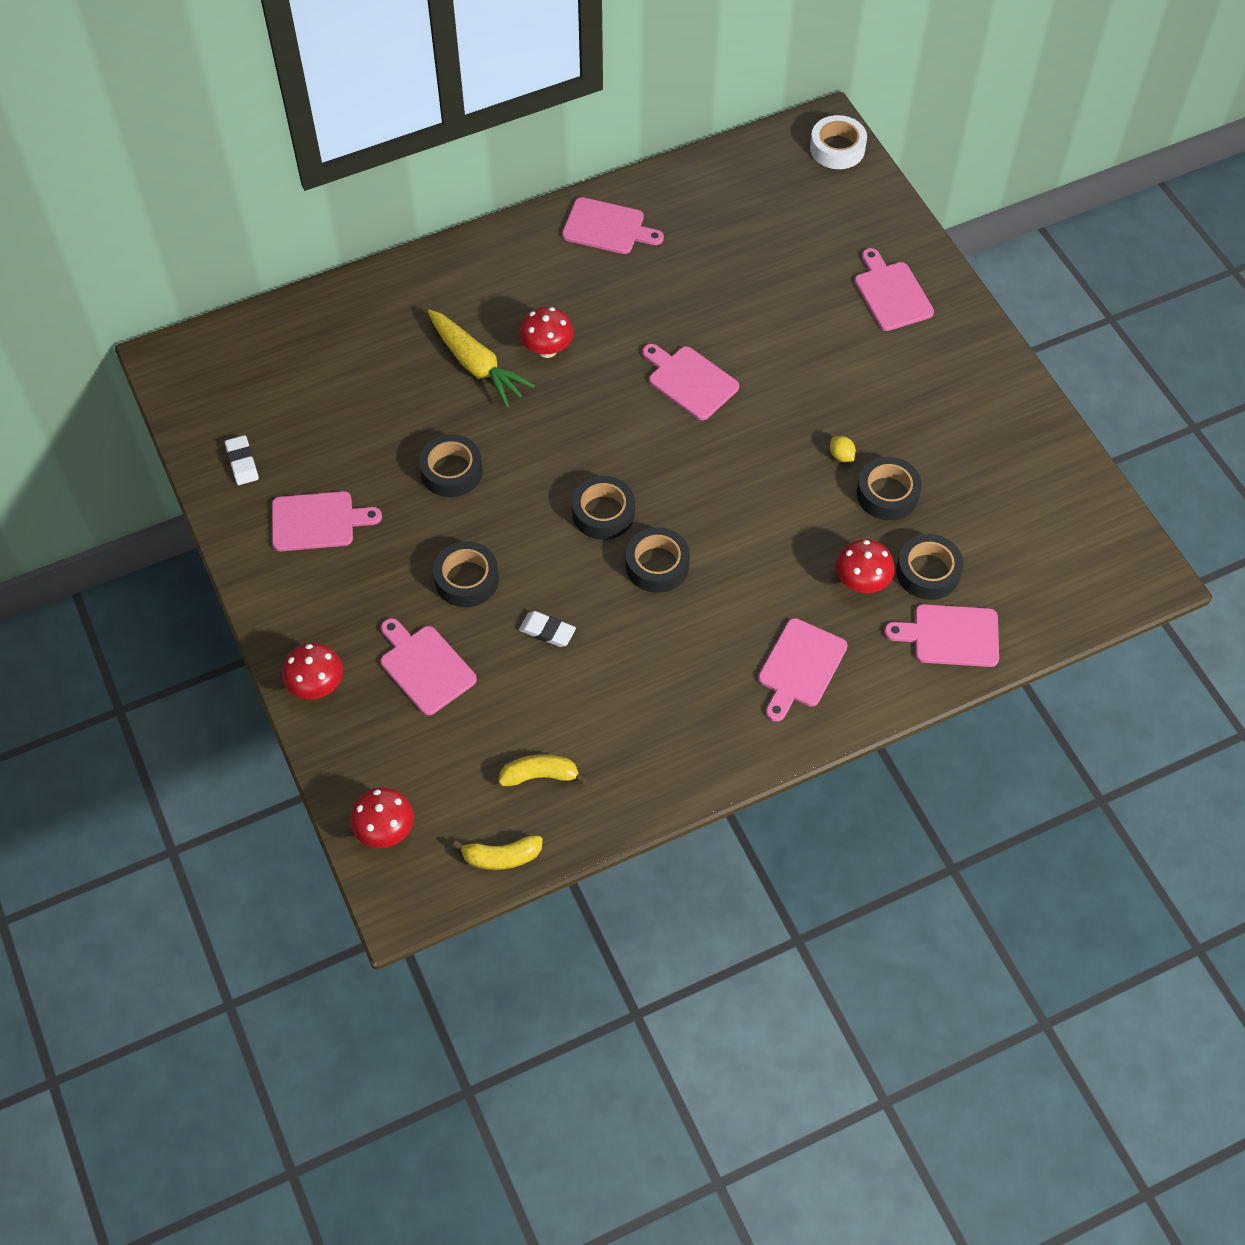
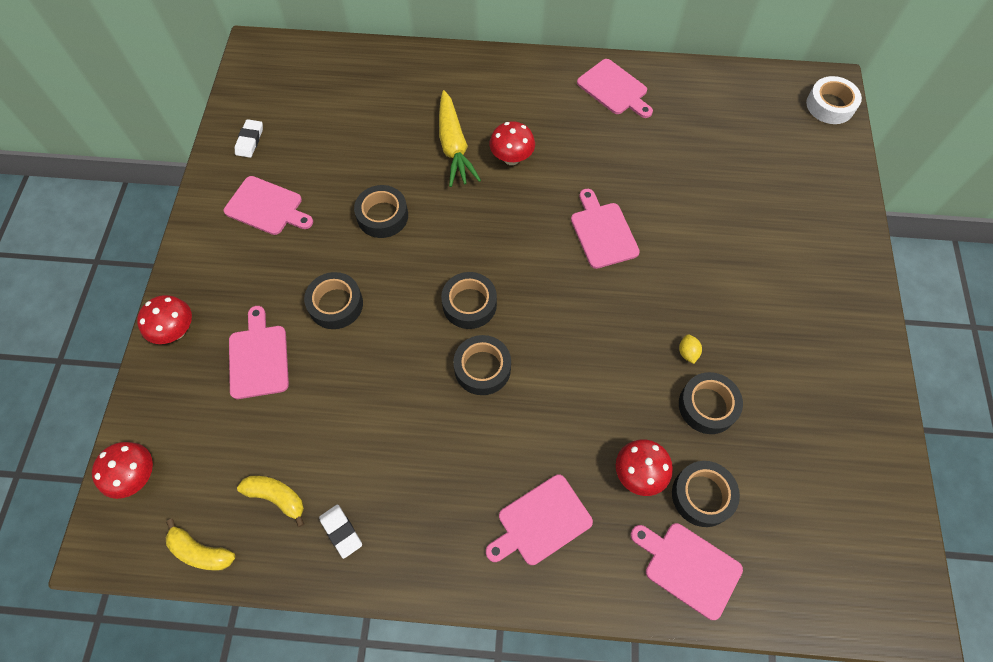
camera: 30 degrees right, 5 degrees up
white eraser [519,611,576,647] -> white eraser moved to [319,504,362,559]
pink cutting board [855,248,934,331] -> none

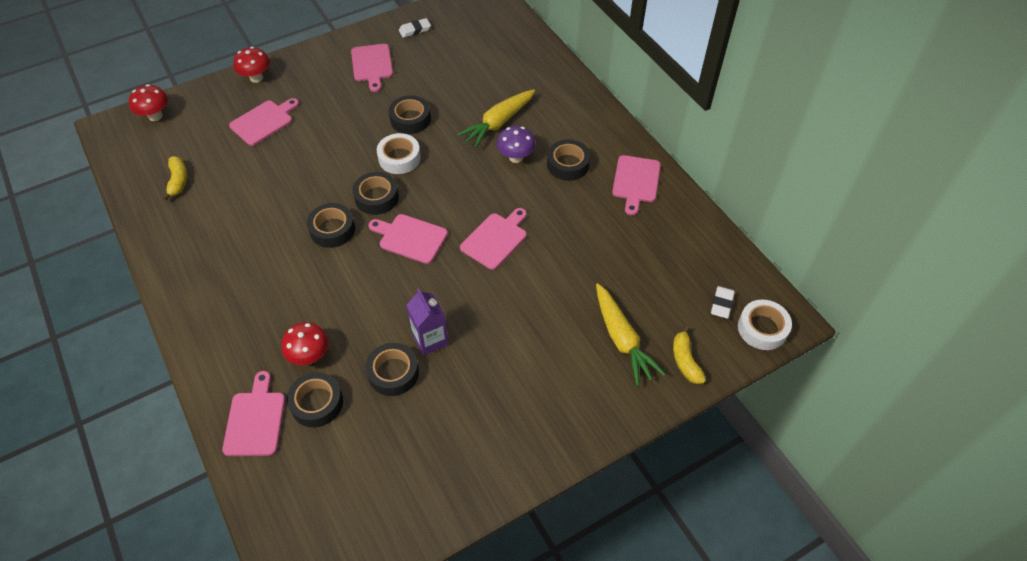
camera: 55 degrees right, 10 degrees down
yellow banana [166,519,235,571] -> yellow banana moved to [673,326,706,384]
black tape [304,272,363,329] -> black tape moved to [547,140,590,181]
white eraser [319,504,362,559] -> white eraser moved to [711,286,735,319]
pink cutting board [486,475,593,565] -> pink cutting board moved to [368,214,448,264]
red mushroom [489,121,535,165] -> purple mushroom [497,126,536,163]
yellow lemon [679,334,702,364] -> purple carton [406,288,449,356]
none -> white tape [377,133,421,174]
none -> yellow carrot [596,283,665,386]

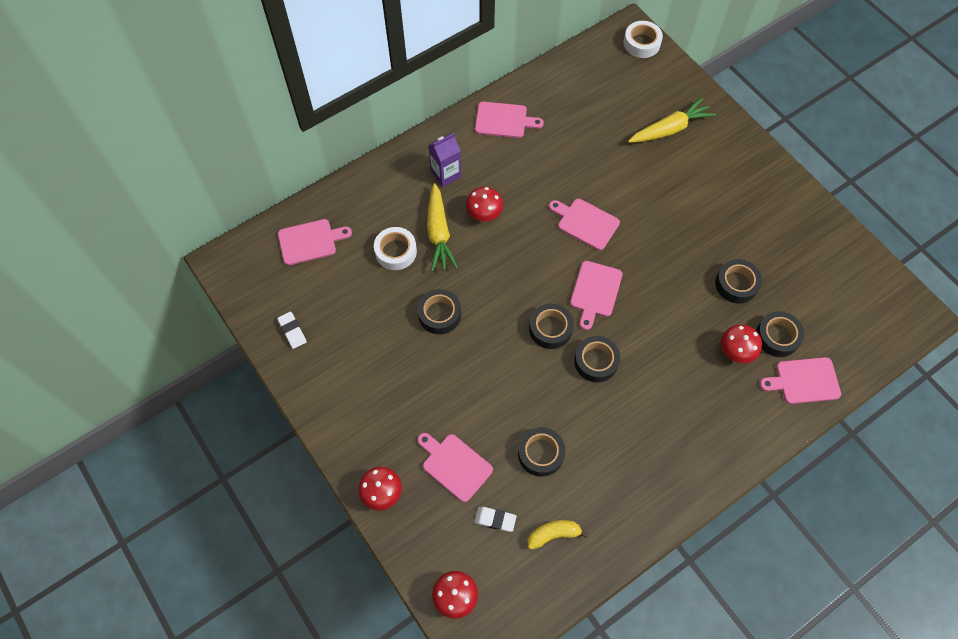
camera: 95 degrees left, 10 degrees up
pink cutting board [351,44,393,92] -> pink cutting board moved to [278,219,352,265]
white tape [377,133,421,174] -> white tape moved to [374,227,417,270]
purple carton [406,288,449,356] -> purple carton moved to [429,133,461,187]
yellow carrot [457,89,535,148] -> yellow carrot turned 45 degrees clockwise [427,183,458,272]
purple mushroom [497,126,536,163] -> red mushroom [466,187,503,221]
black tape [547,140,590,181] -> black tape moved to [518,427,565,477]
yellow banana [673,326,706,384] -> none
white eraser [711,286,735,319] -> white eraser moved to [474,507,517,532]

